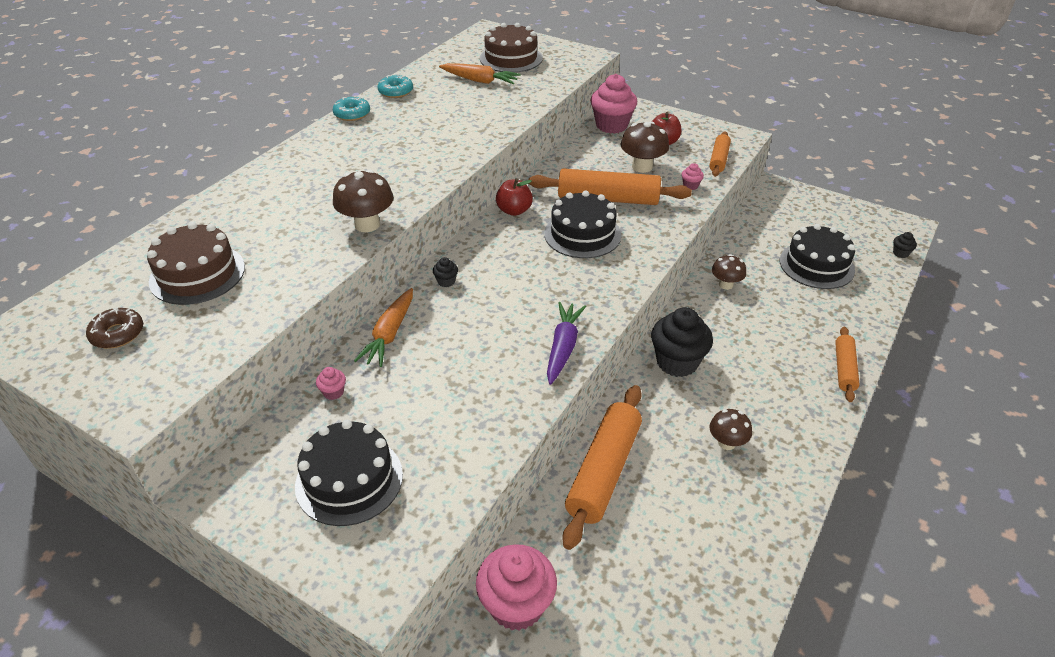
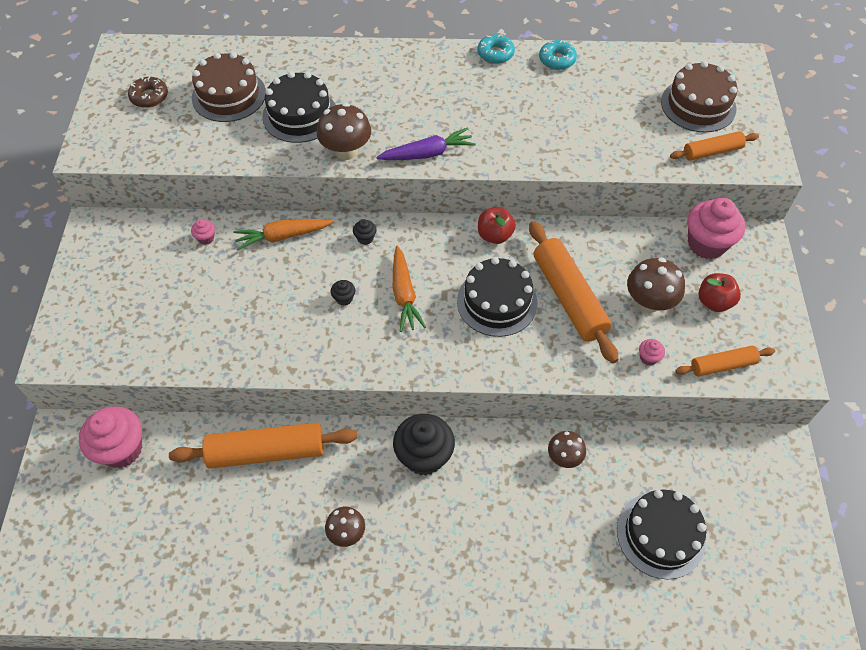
camera: 60 degrees right, 15 degrees up
black cake [295,420,403,526] -> black cake moved to [262,71,335,143]
orange carrot [439,63,521,84] -> orange carrot moved to [393,246,426,332]
purple carrot [547,302,586,385] -> purple carrot moved to [376,127,476,160]
orange rolling pin [835,327,860,402] -> orange rolling pin moved to [670,131,759,161]
black cupcake [893,232,917,258] -> black cupcake moved to [331,280,355,306]

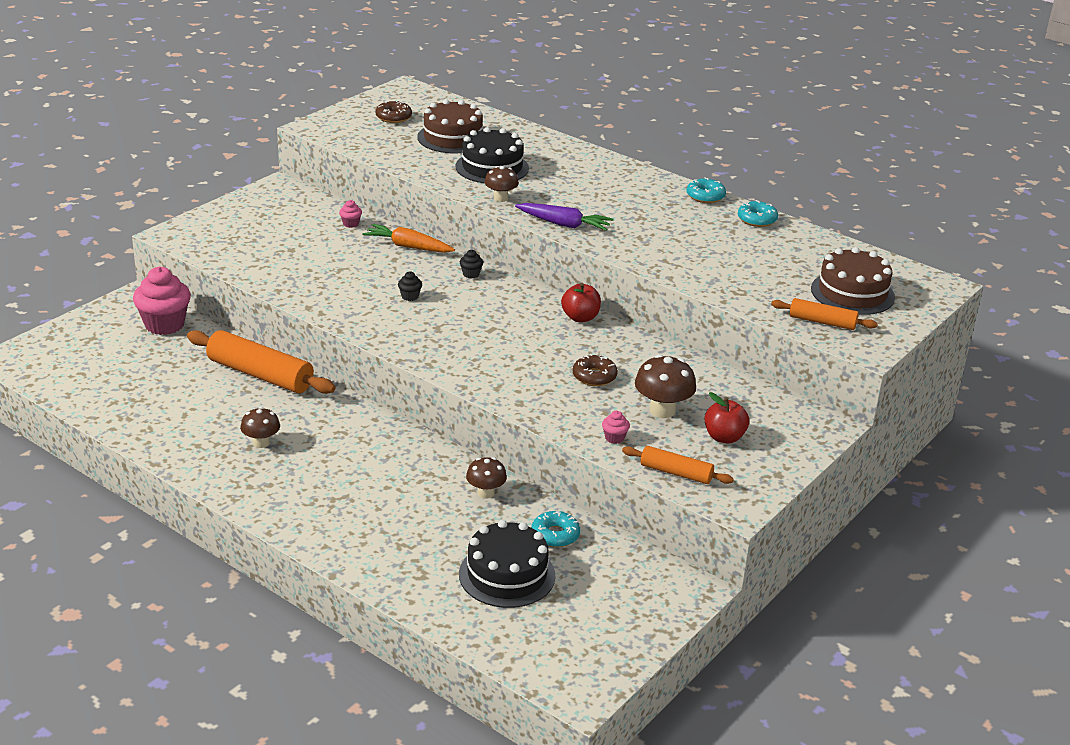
camera: 35 degrees right, 25 degrees down
brown mushroom [317,103,371,160] -> brown mushroom [484,166,519,202], size x0.65
orange carrot [393,246,426,332] -> none
black cupcake [393,414,455,476] -> none
black cake [457,257,537,337] -> none
orange rolling pin [529,221,618,363] -> brown donut [573,354,618,386]
pink cupcake [687,198,745,259] -> none
none -> turquoise donut [531,511,580,548]

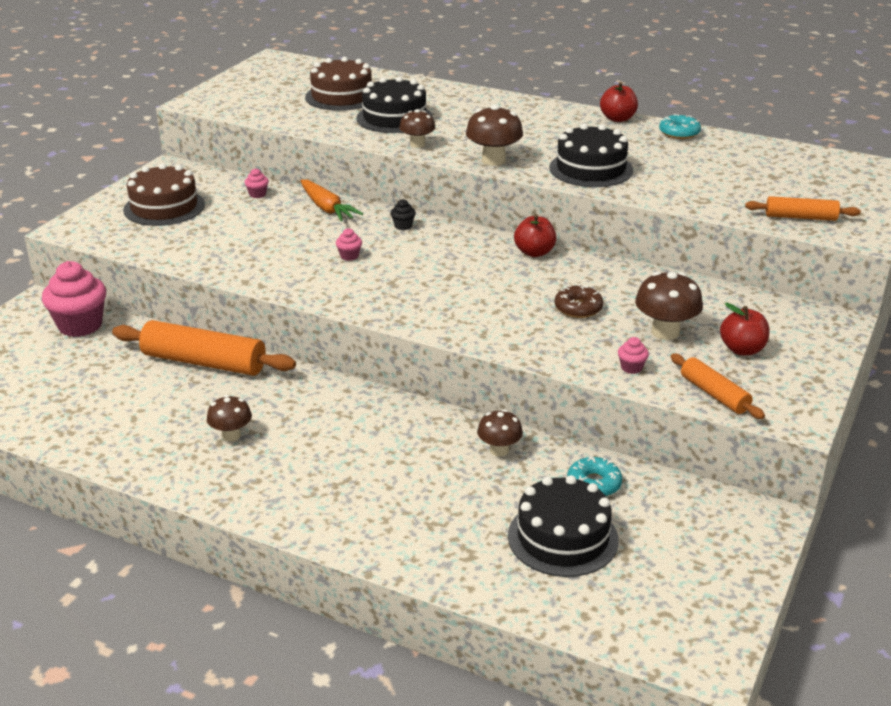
camera: 10 degrees left, 0 degrees up
orange carrot [362,224,455,253] -> orange carrot turned 135 degrees counterclockwise [300,179,363,222]
brown donut [375,100,412,123] -> none
black cupcake [398,272,422,301] -> pink cupcake [336,228,362,261]
purple carrot [515,203,613,231] -> brown mushroom [466,104,523,166]
orange rolling pin [622,446,734,484] -> orange rolling pin turned 45 degrees clockwise [670,354,765,419]
turquoise donut [686,177,726,203] -> red apple [600,82,638,122]
brown cake [811,247,895,315] -> brown cake moved to [123,163,205,226]
none -> black cake [549,124,633,187]

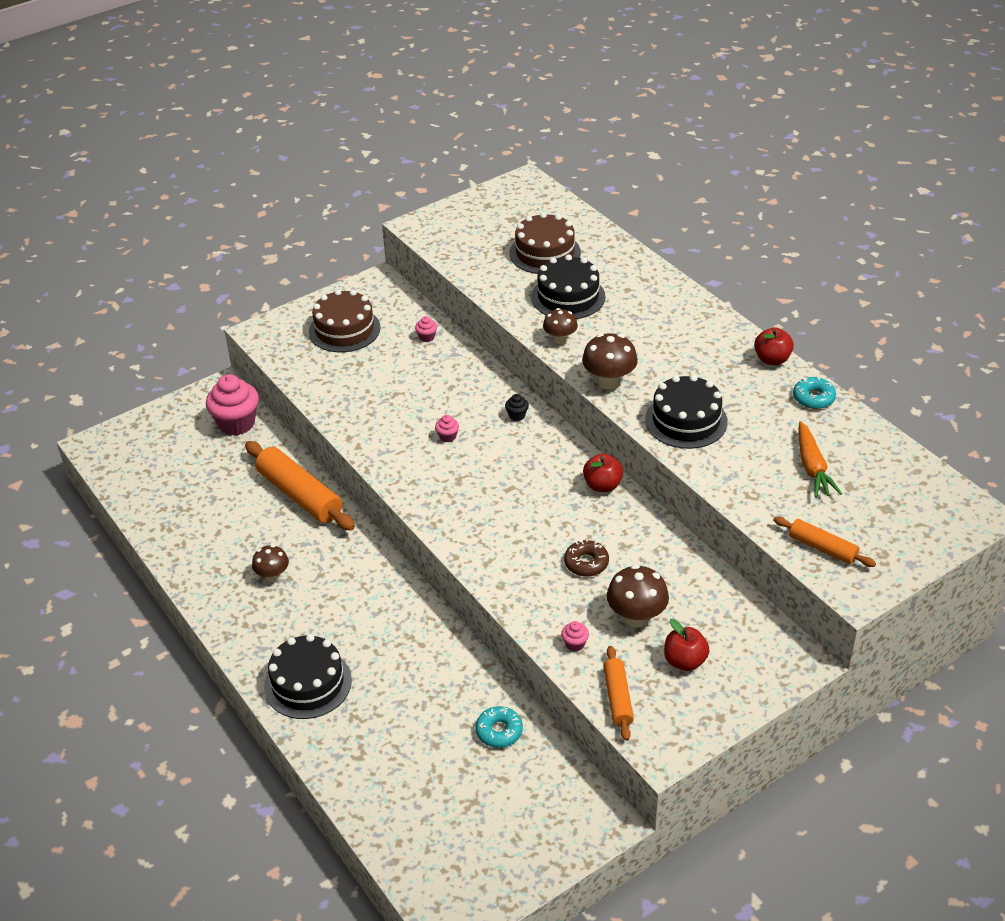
camera: 30 degrees right, 10 degrees up
orange carrot [300,179,363,222] -> orange carrot moved to [798,421,842,498]
brown mushroom [477,409,523,457] -> none
black cake [508,475,619,577] -> black cake moved to [264,634,352,719]

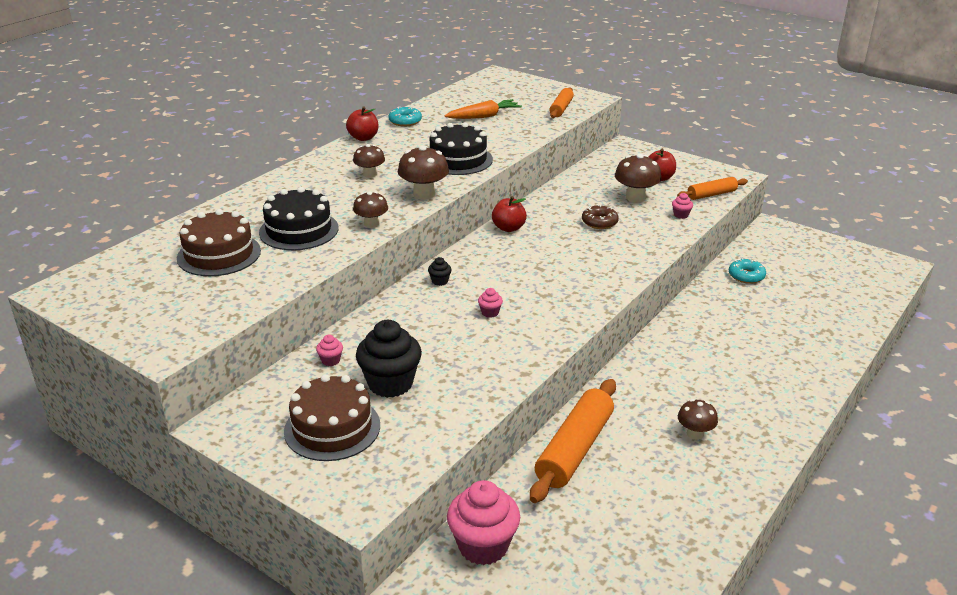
camera: 110 degrees left, 10 degrees down
black cake [264,634,352,719] -> none
none -> brown mushroom [353,144,385,178]
none -> black cupcake [356,320,422,398]

